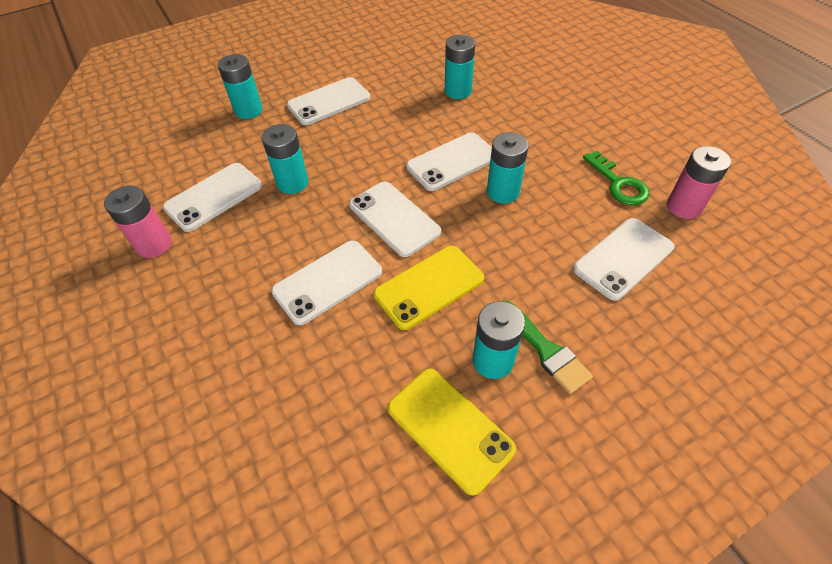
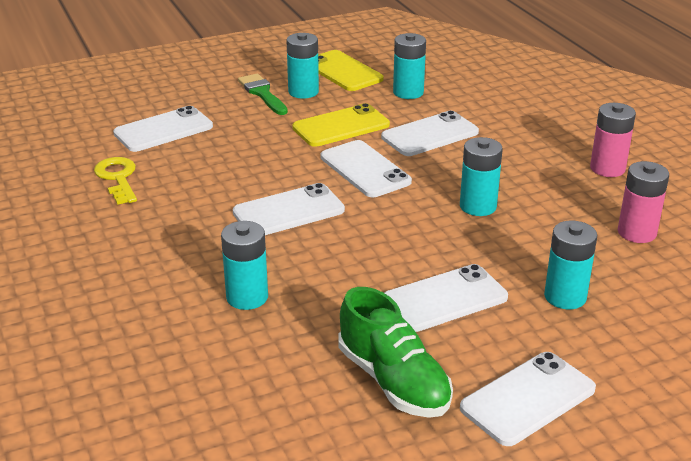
camera: 175 degrees left, 20 degrees down
white phone [163,163,262,232] -> white phone moved to [460,352,596,446]
turquoise battery [487,132,529,204] -> turquoise battery moved to [393,33,426,99]
green key [583,151,650,205] -> yellow key [94,157,137,205]
pink battery [667,146,731,219] -> pink battery moved to [618,161,669,243]
none -> green shoe [338,287,453,418]

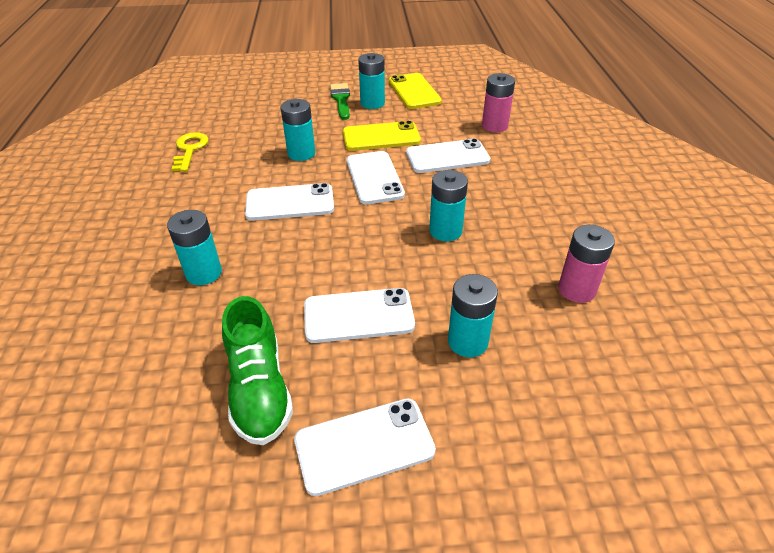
camera: 20 degrees right, 10 degrees up
white phone [113,106,213,152] -> none
turquoise battery [393,33,426,99] -> turquoise battery moved to [280,99,315,161]
pink battery [590,103,636,177] -> pink battery moved to [482,73,515,132]

